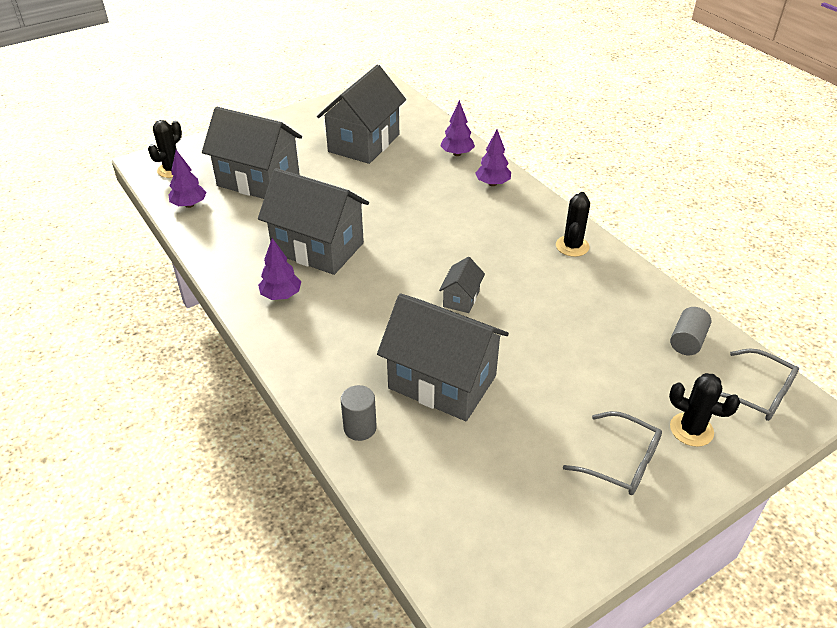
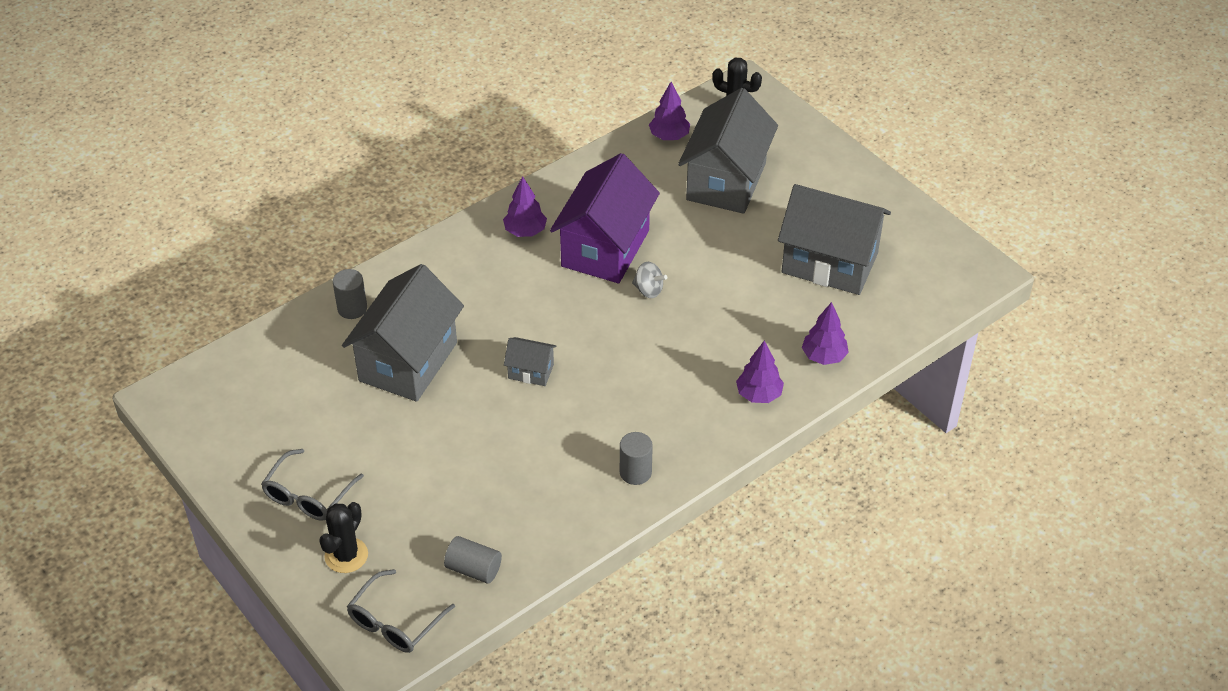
camera: 85 degrees right, 5 degrees up
grey house [258,168,369,275] -> purple house [550,153,660,283]
black cactus [556,192,590,257] -> grey cylinder [620,432,653,485]
none -> grey spinning top [632,262,667,298]

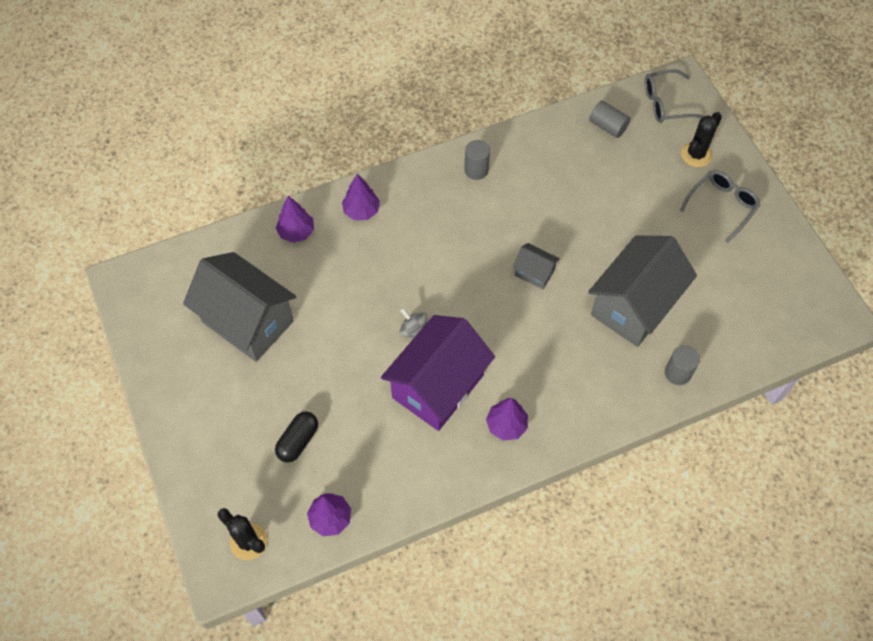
camera: 165 degrees left, 15 degrees up
grey glasses [347,569,455,653] -> grey glasses turned 150 degrees counterclockwise [645,69,705,123]
grey house [678,88,778,214] -> black capsule [275,411,318,463]

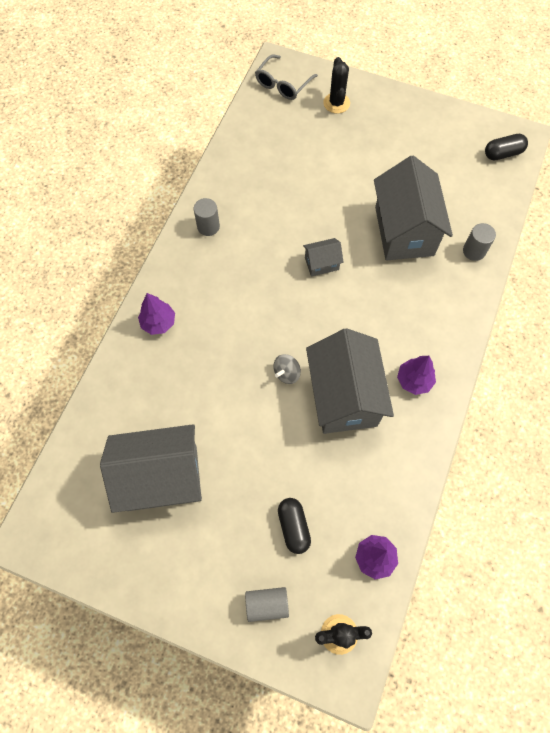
camera: 45 degrees left, 5 degrees up
purple tree [276,196,314,243] -> none
purple house [381,315,495,431] -> grey house [306,328,394,434]
grey spinning top [400,308,428,338] -> grey spinning top turned 45 degrees counterclockwise [273,354,301,384]
grey cylinder [589,100,631,138] -> grey cylinder moved to [245,587,289,622]
grey glasses [680,170,760,243] -> none
none -> black capsule [485,134,528,160]

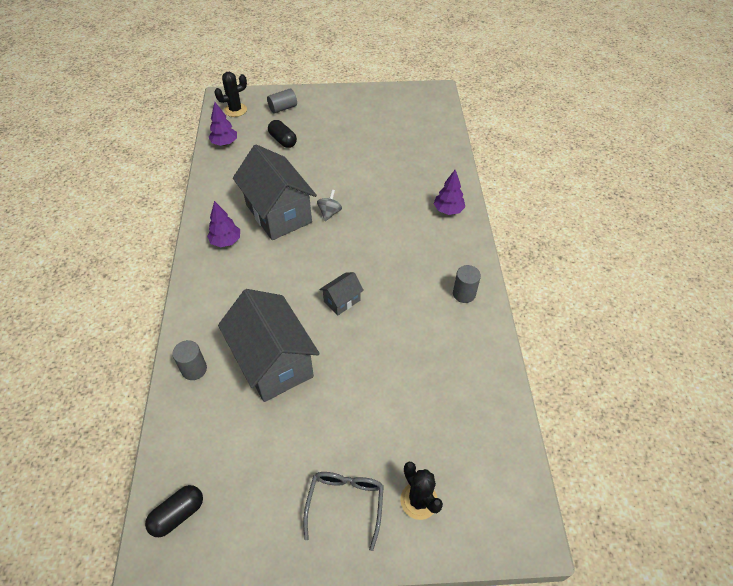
camera: 155 degrees right, 15 degrees down
grey house [100,424,202,513] -> none
grey glasses [255,54,318,100] -> grey glasses moved to [303,472,384,551]

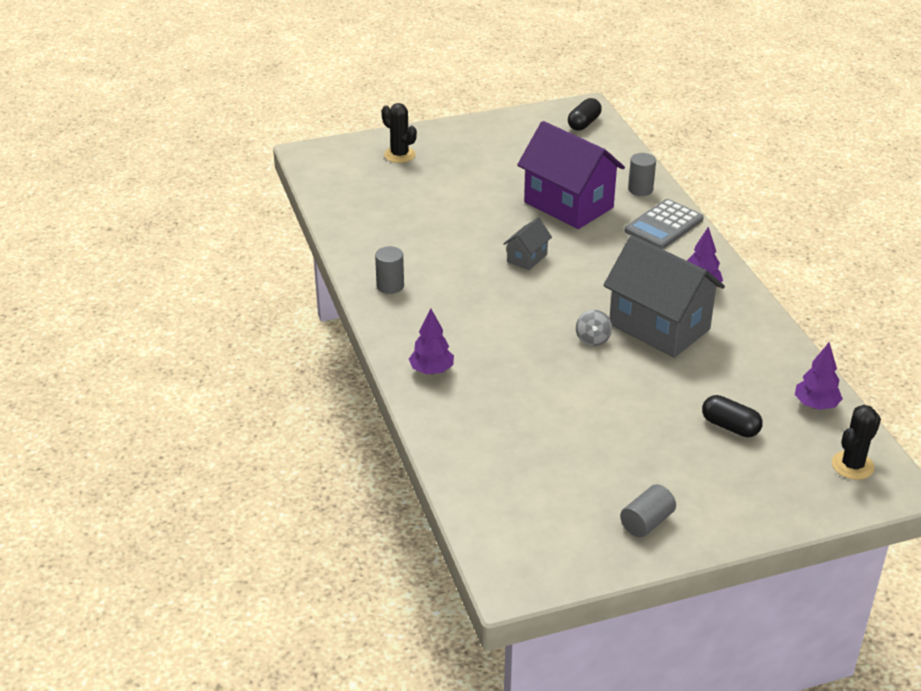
camera: 165 degrees right, 15 degrees down
grey house [218,289,320,402] -> purple house [517,121,625,229]
grey cylinder [267,88,297,114] -> grey cylinder moved to [620,484,676,537]
grey glasses [303,472,384,551] -> none
none -> grey calculator [625,199,704,249]

